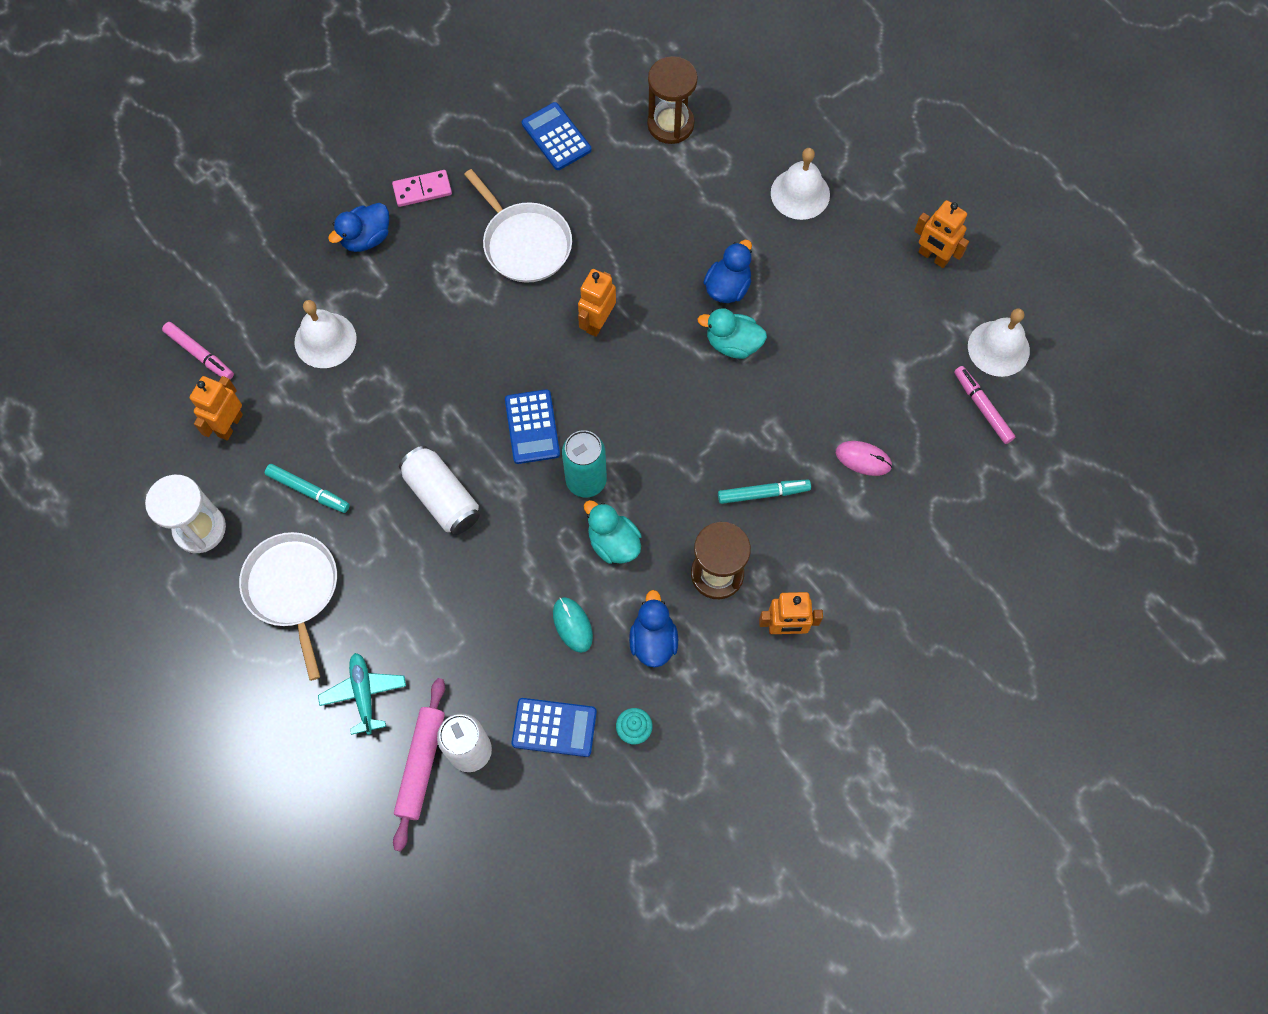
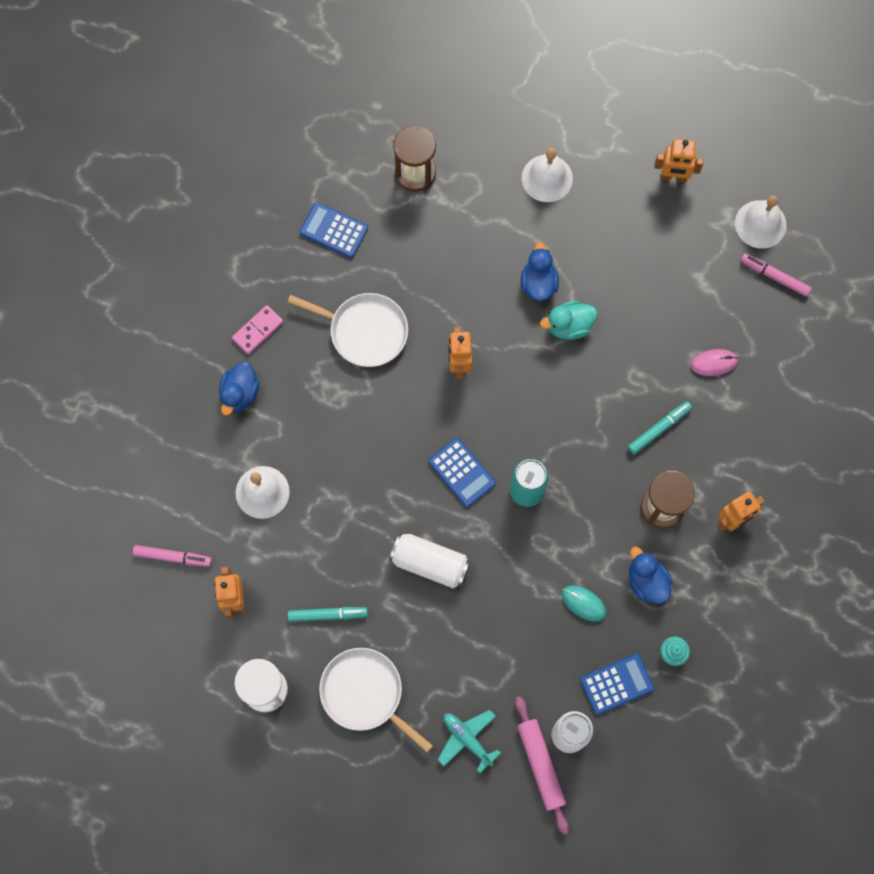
camera: 30 degrees left, 5 degrees up
turquoise duck [584,500,642,564] -> none

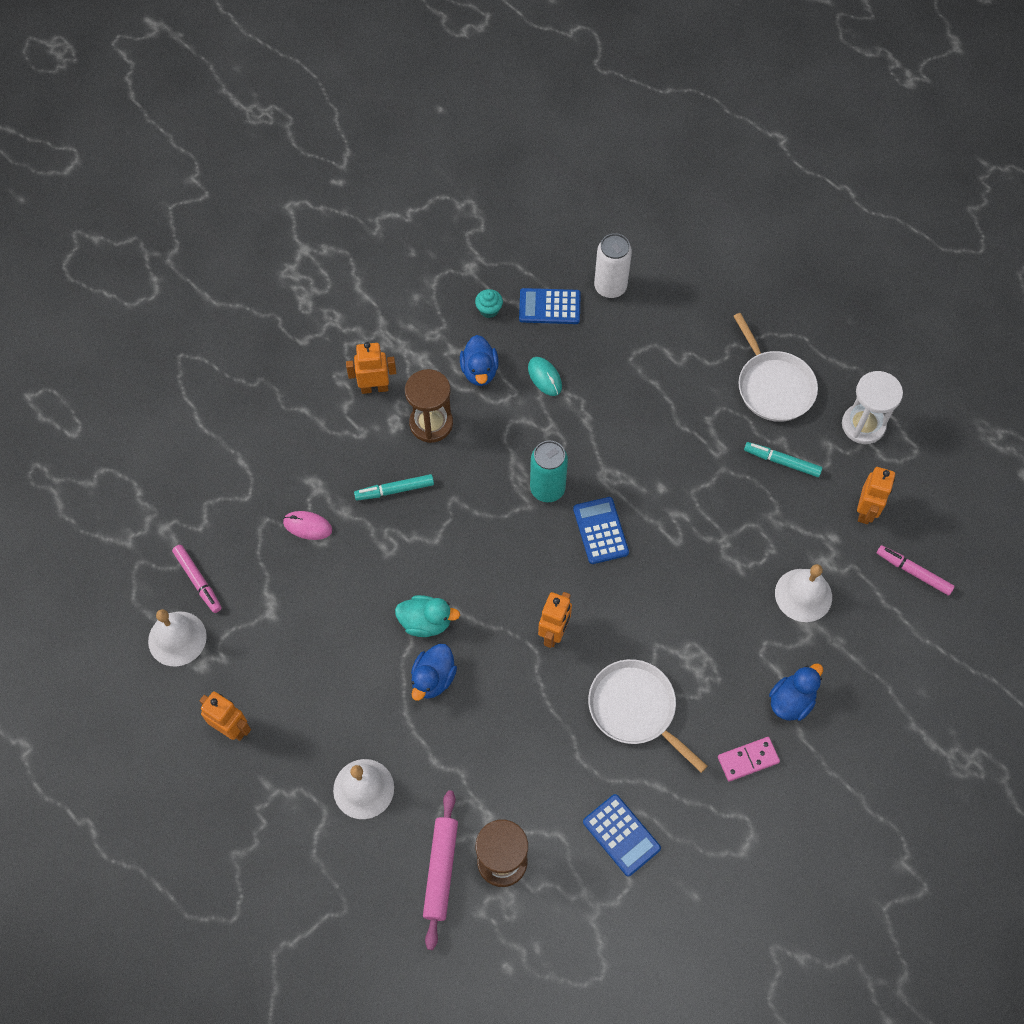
camera: 155 degrees left, 10 degrees down
white can [389,533,471,588] -> none
turquoise plane [438,710,501,773] -> none
pink rolling pin [515,696,569,835] -> pink rolling pin moved to [423,790,458,950]

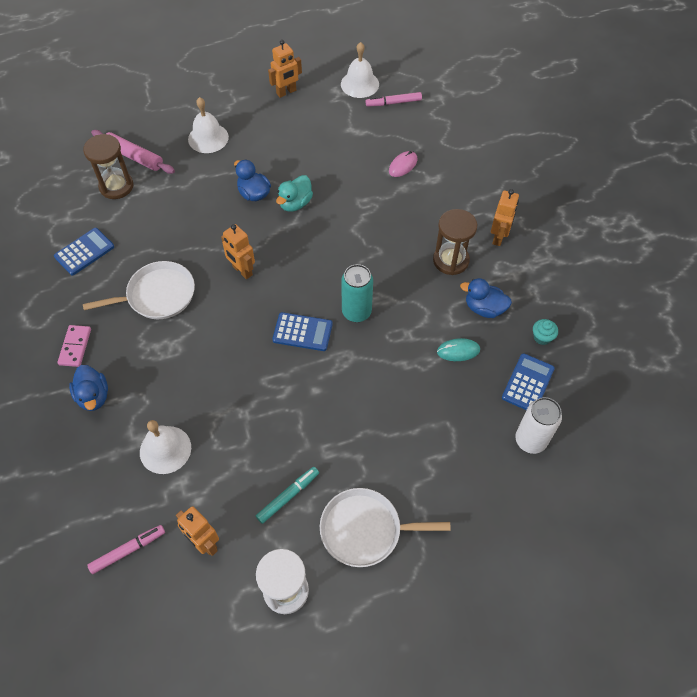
camera: 115 degrees right, 5 degrees down
turquoise marker [354,474,434,501] -> none
blue calculator [583,794,661,876] -> blue calculator turned 150 degrees clockwise [54,228,114,275]

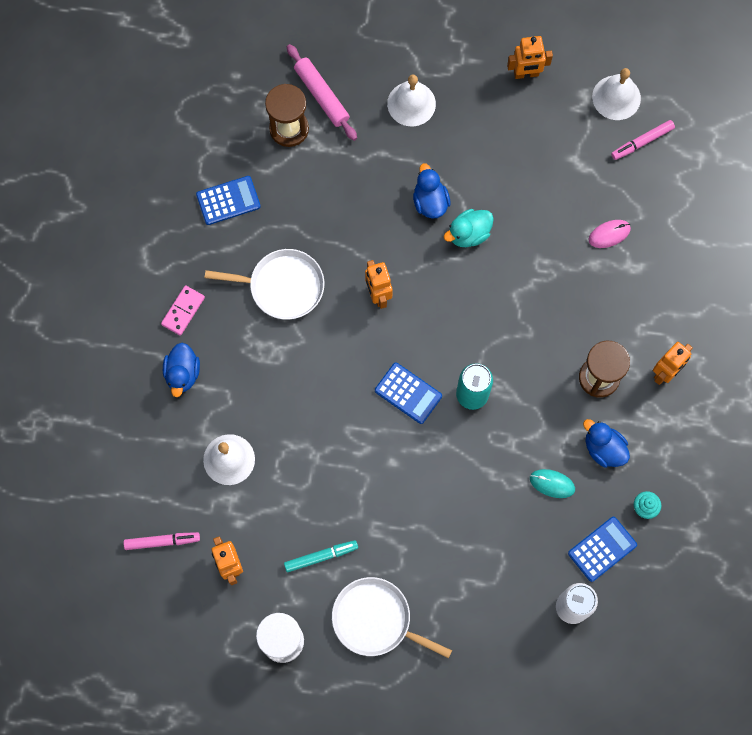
camera: 25 degrees right, 15 degrees up
pink marker [366,92,422,107] -> pink marker turned 45 degrees counterclockwise [611,120,675,160]

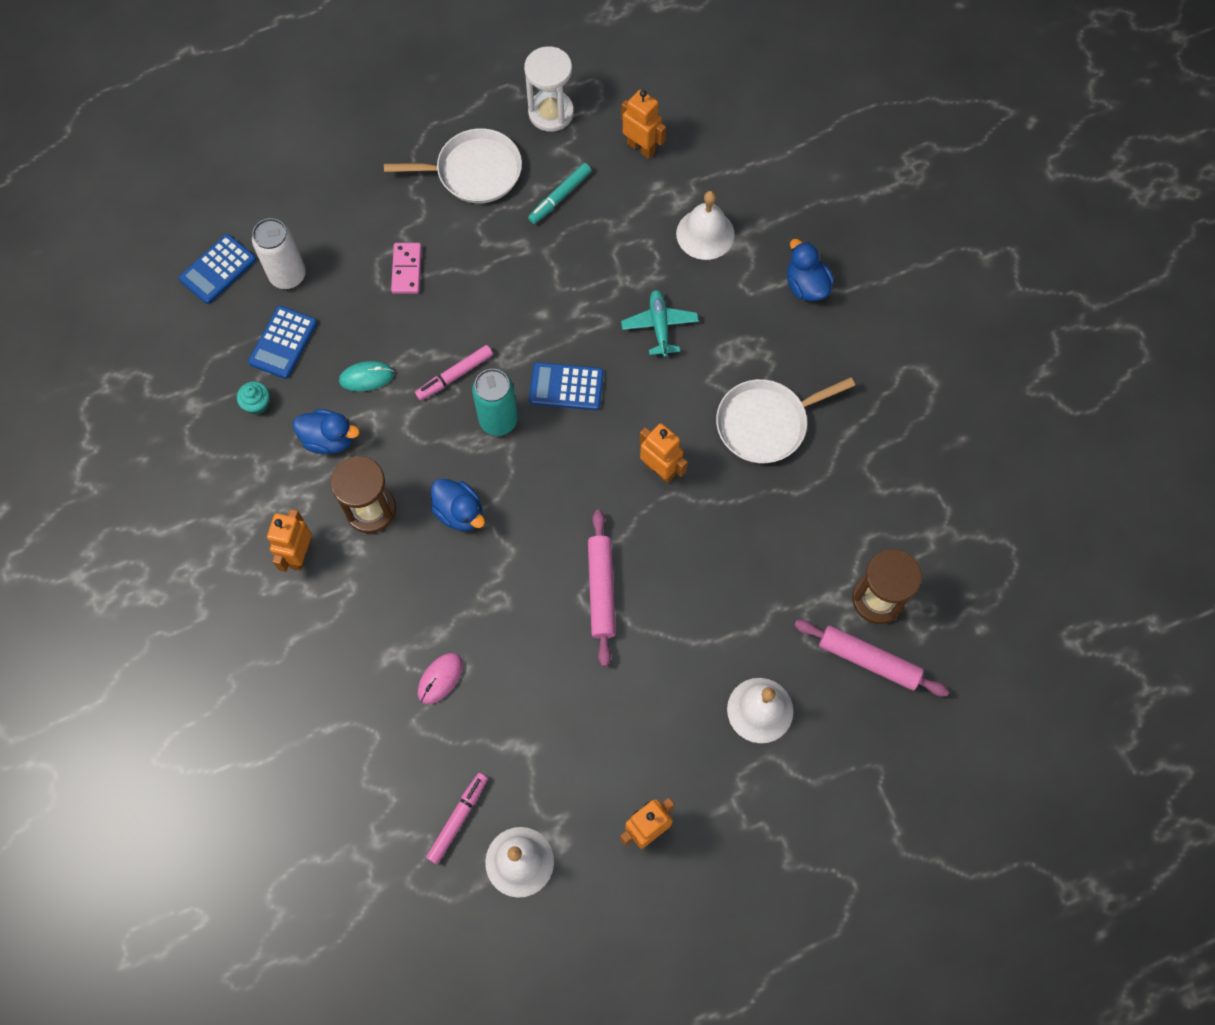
camera: 150 degrees right, 5 degrees down
pink marker [123,532,200,550] -> pink marker moved to [415,345,493,401]
pink domino [161,285,205,336] -> pink domino moved to [391,243,422,294]
blue calculator [196,176,261,225] -> blue calculator moved to [179,234,256,304]
blue duck [413,163,450,219] -> blue duck moved to [431,479,485,531]
turquoise duck [444,209,494,247] -> pink rolling pin [588,510,616,667]
none -> turquoise plane [621,290,699,357]

